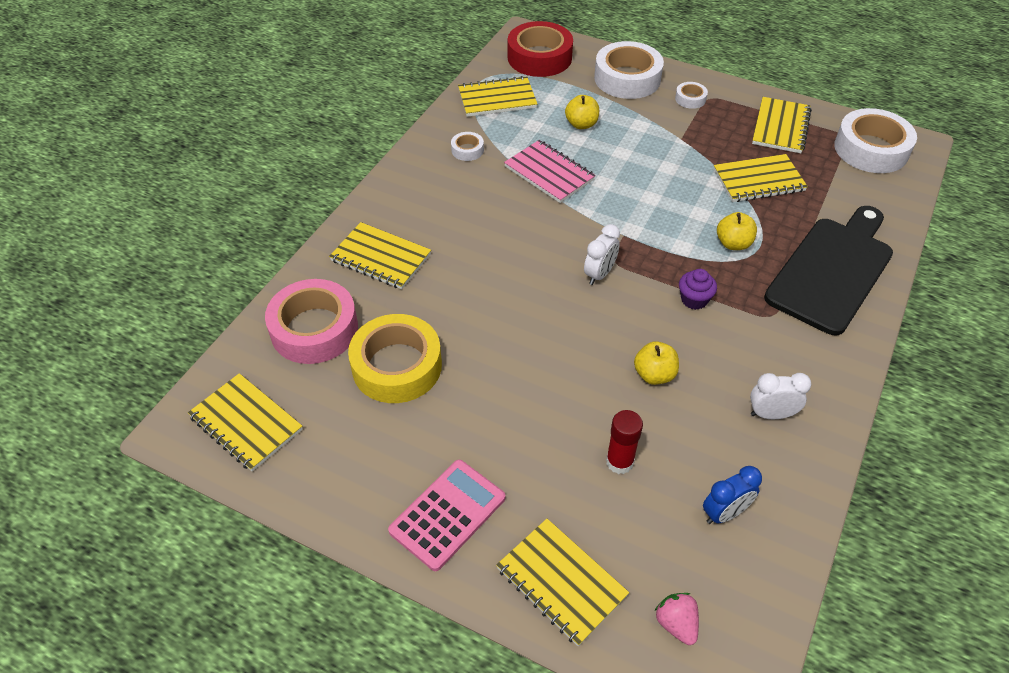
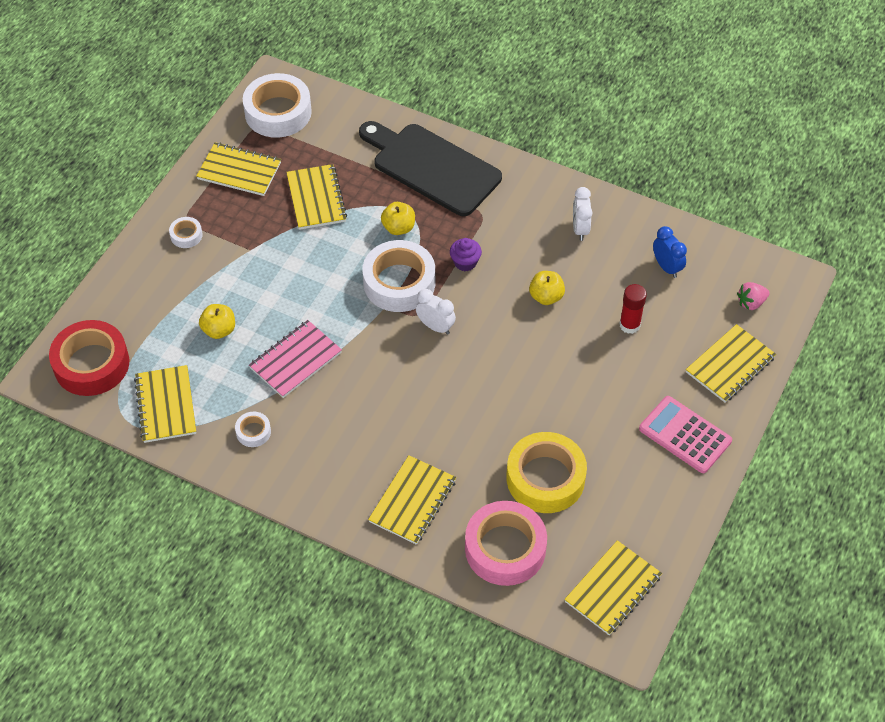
camera: 90 degrees left, 5 degrees up
white tape [594,41,664,99] -> white tape moved to [362,240,435,312]

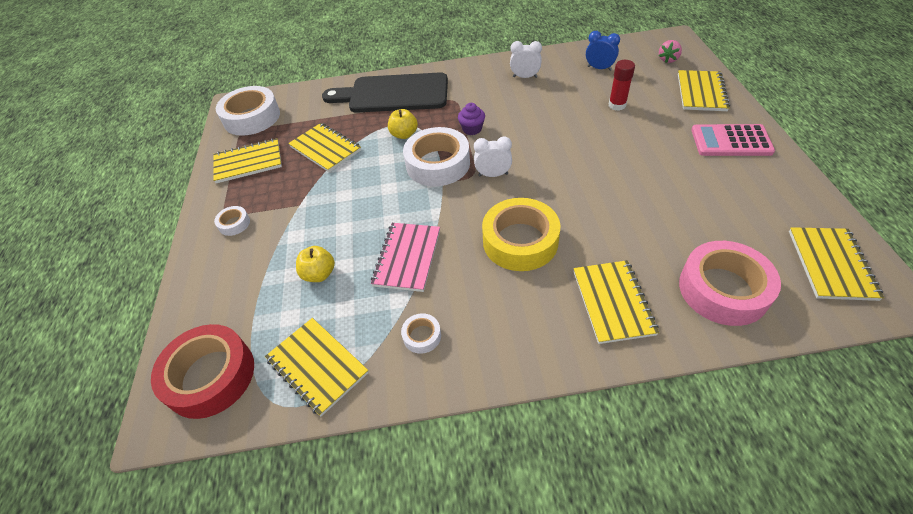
camera: 30 degrees left, 5 degrees down
yellow tape [506,432,587,513] -> yellow tape moved to [482,198,561,271]
yellow apple [529,271,565,305] -> none
white clock [573,187,593,241] -> white clock turned 135 degrees clockwise [510,41,542,78]

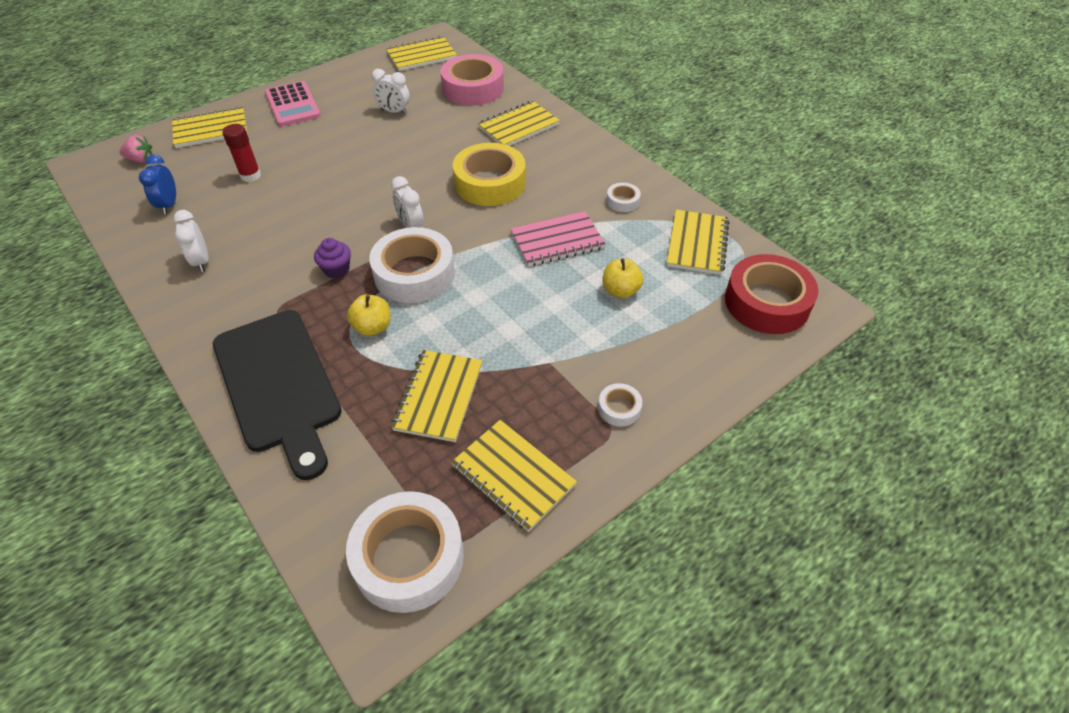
camera: 125 degrees left, 0 degrees up
none -> white clock [372,69,410,114]

